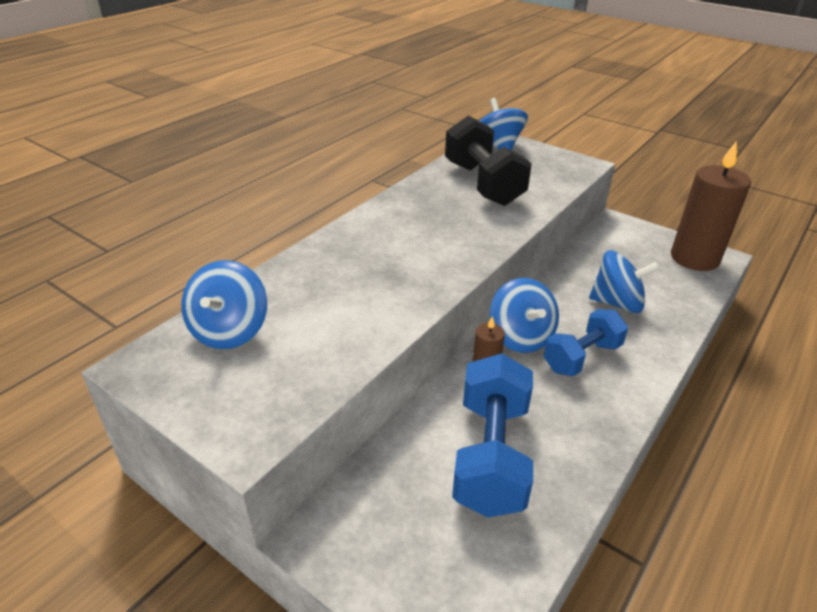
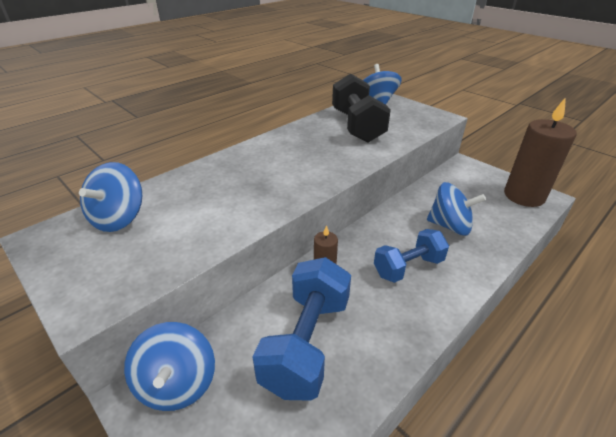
camera: 10 degrees right, 0 degrees up
blue spinning top [490,278,559,353] -> blue spinning top moved to [124,322,215,411]

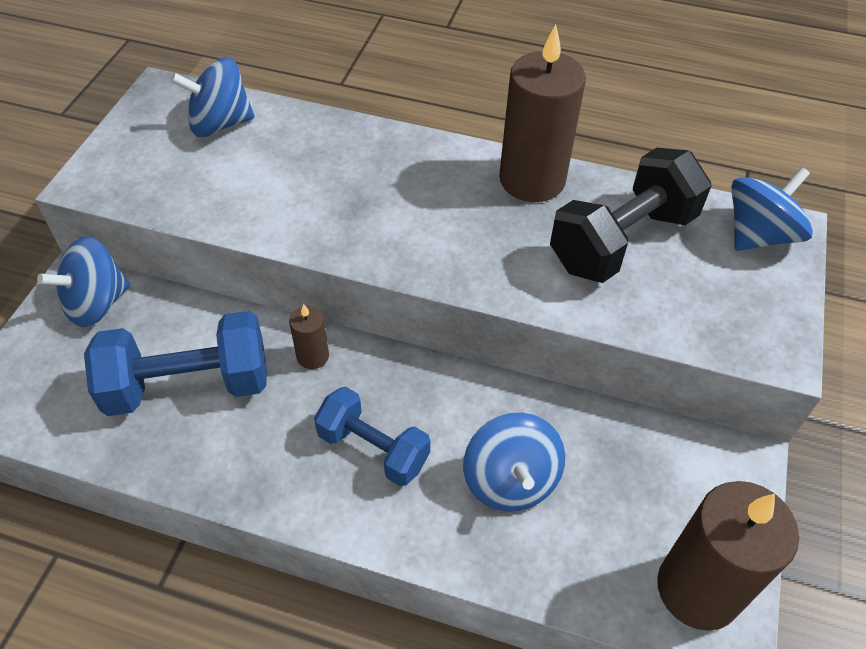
camera: 60 degrees right, 15 degrees up
none -> brown candle [499,24,586,202]

